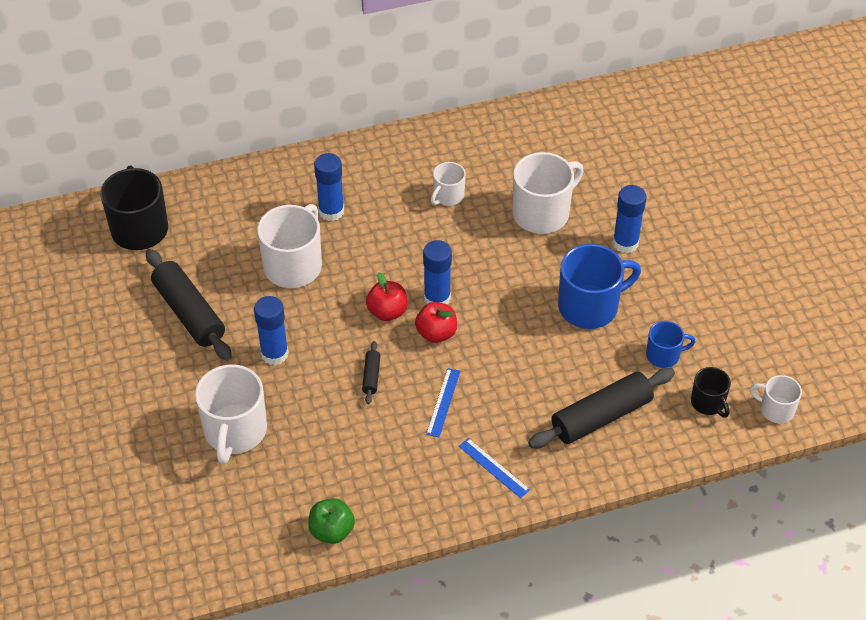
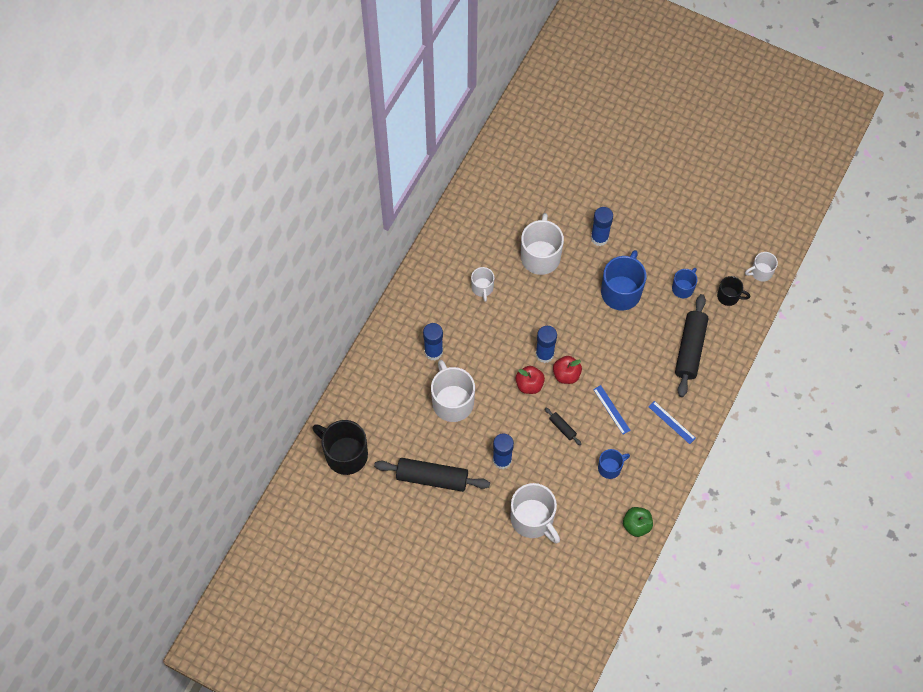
camera: 45 degrees left, 15 degrees up
blue ruler [459,438,530,498] -> blue ruler turned 45 degrees clockwise [649,401,696,444]
none -> blue mug [598,449,630,479]

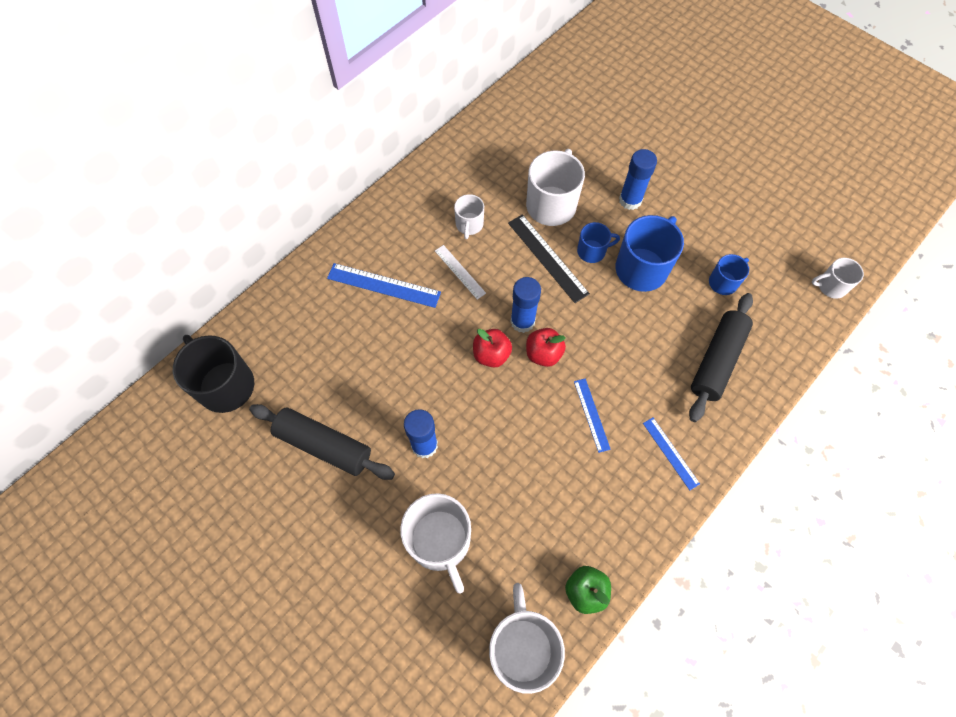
camera: 15 degrees right, 0 degrees up
blue glue stick [423,323,443,360] -> blue ruler [327,263,441,308]
white mug [431,360,475,422] -> white mug moved to [489,583,565,694]
black rolling pin [545,408,581,445] -> none
blue mug [598,449,630,479] -> blue mug moved to [577,222,620,263]
black mug [717,276,750,306] -> none
none -> white ruler [435,245,486,300]
none -> black ruler [508,214,590,303]

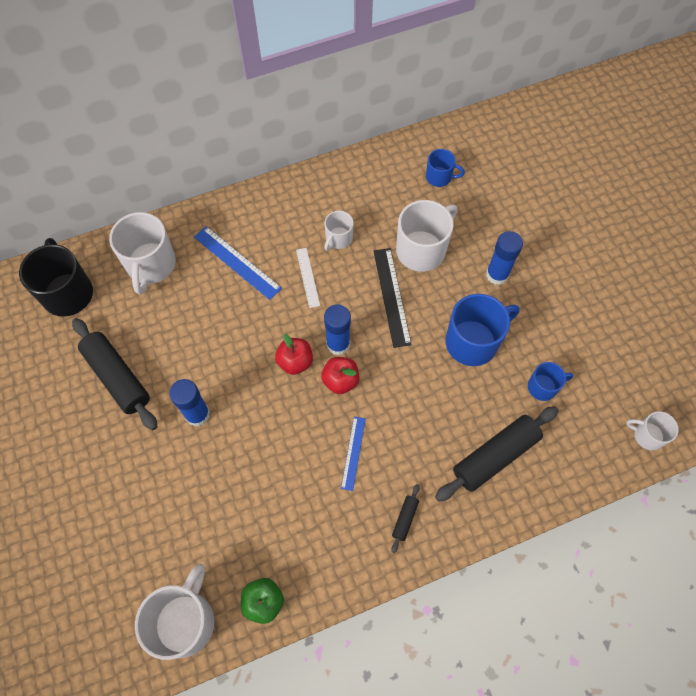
camera: 25 degrees right, 0 degrees up
white mug [400,493,471,594] -> white mug moved to [109,212,176,295]
blue mug [577,222,620,263] -> blue mug moved to [426,149,465,187]
blue ruler [643,418,700,490] -> black rolling pin [391,484,420,553]

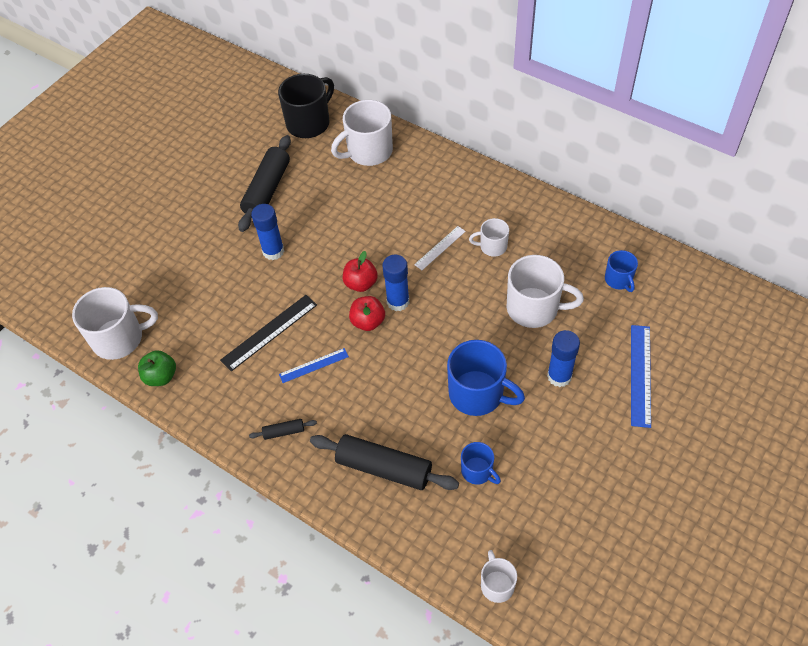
camera: 60 degrees right, 10 degrees down
blue ruler [194,226,282,300] -> blue ruler moved to [631,325,651,428]
black ruler [374,248,412,348] -> black ruler moved to [220,295,317,371]

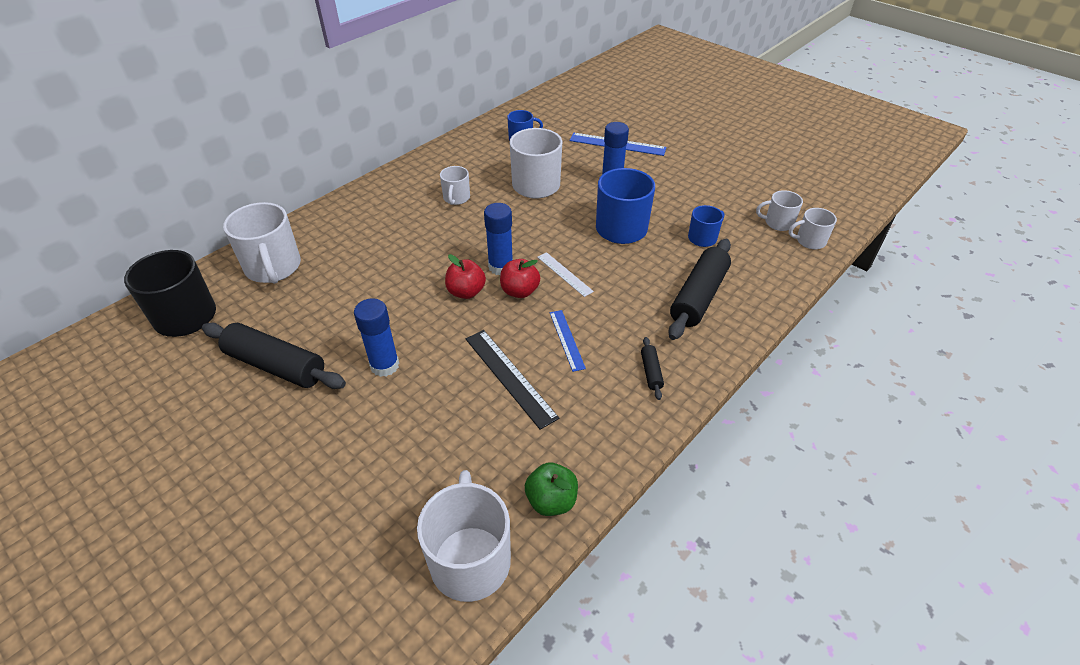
camera: 85 degrees left, 10 degrees down
white ruler [414,226,466,270] -> white ruler moved to [537,252,594,297]
none -> white mug [756,190,803,231]

